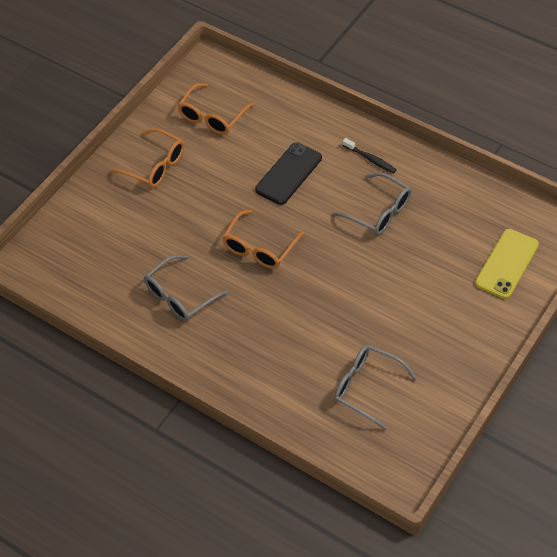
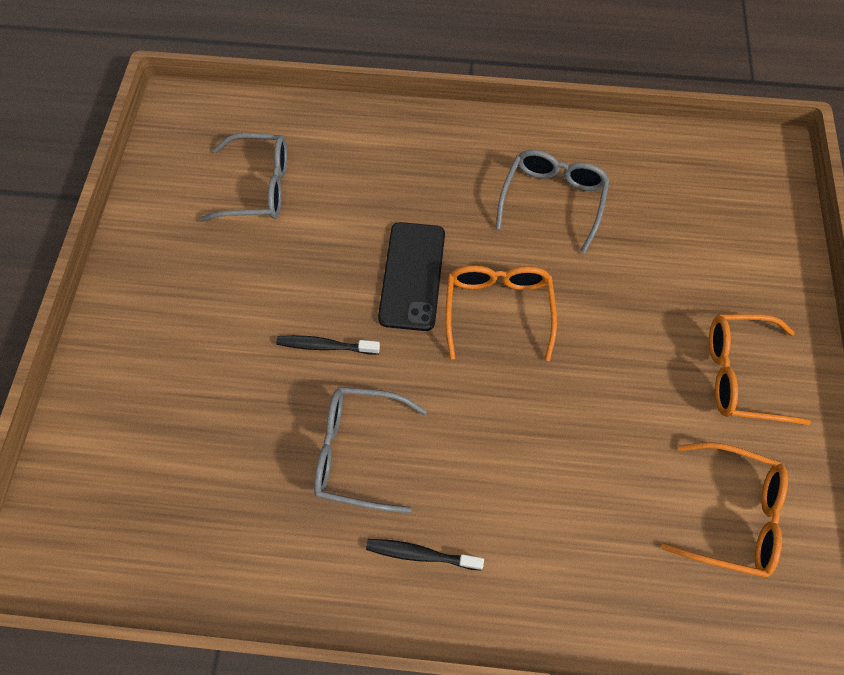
camera: 150 degrees right, 10 degrees up
orange glasses [177,83,254,135] -> orange glasses turned 105 degrees clockwise [661,442,788,578]
black phone [255,142,322,205] -> black phone moved to [378,222,445,331]
yellow phone [475,229,539,299] -> none
none -> black toothbrush [276,335,380,354]

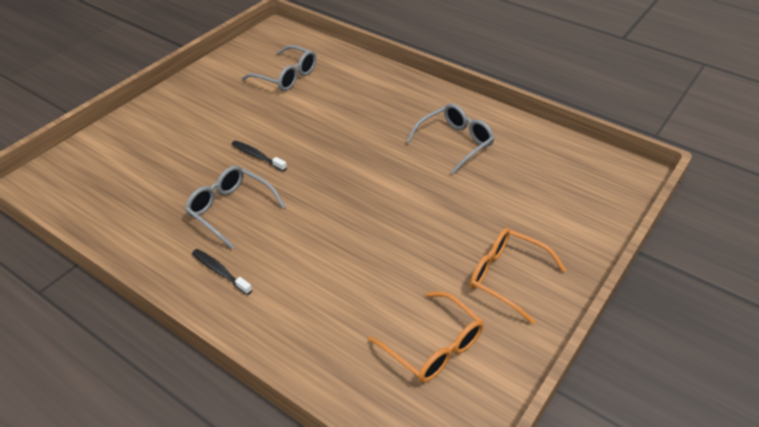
camera: 30 degrees right, 20 degrees down
black phone [378,222,445,331] -> none
orange glasses [445,265,557,361] -> none

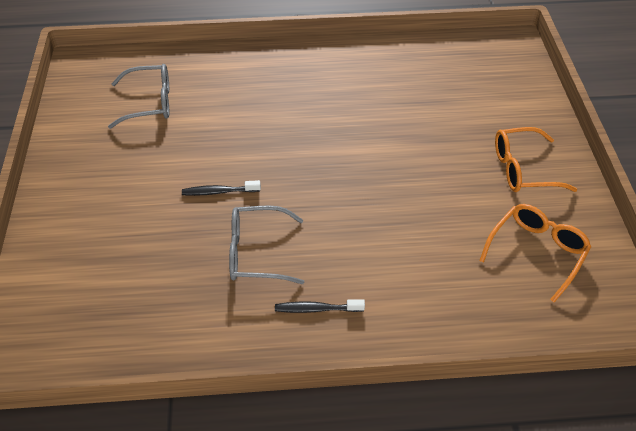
camera: 40 degrees left, 5 degrees up
orange glasses [368,291,484,383] -> orange glasses turned 60 degrees counterclockwise [479,204,591,302]
grey glasses [406,103,495,174] -> none

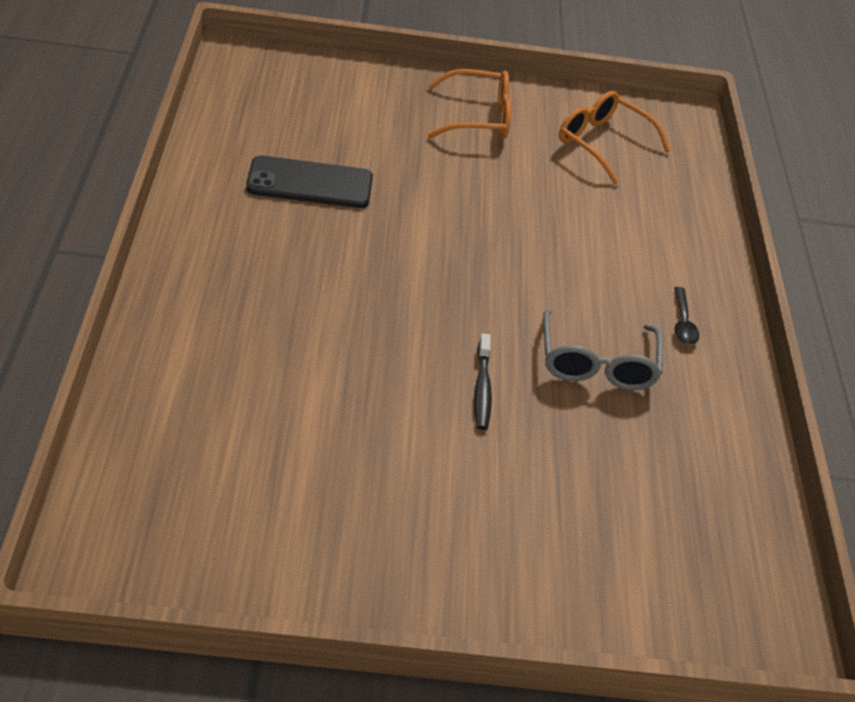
camera: 90 degrees left, 5 degrees down
grey glasses [108,64,169,129] -> none
black toothbrush [275,299,365,313] -> black spoon [674,287,699,345]
orange glasses [495,127,577,192] -> orange glasses turned 90 degrees counterclockwise [428,69,511,139]
none -> black phone [246,155,373,208]

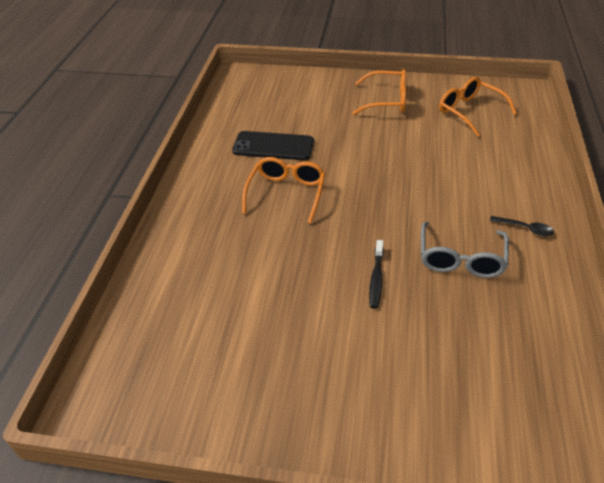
camera: 15 degrees right, 0 degrees up
black spoon [674,287,699,345] -> black spoon turned 75 degrees counterclockwise [490,216,554,236]
none -> orange glasses [242,157,326,224]

